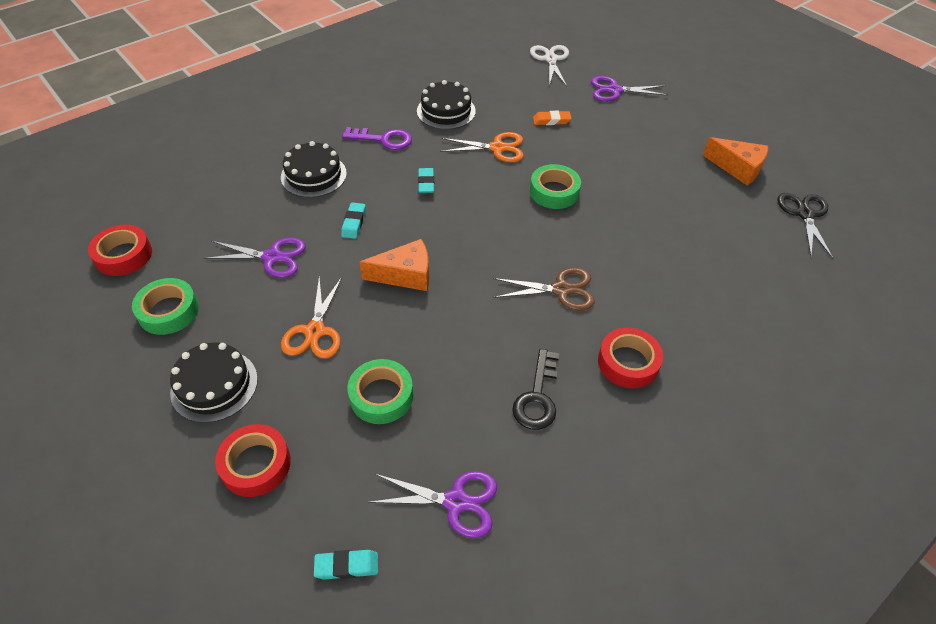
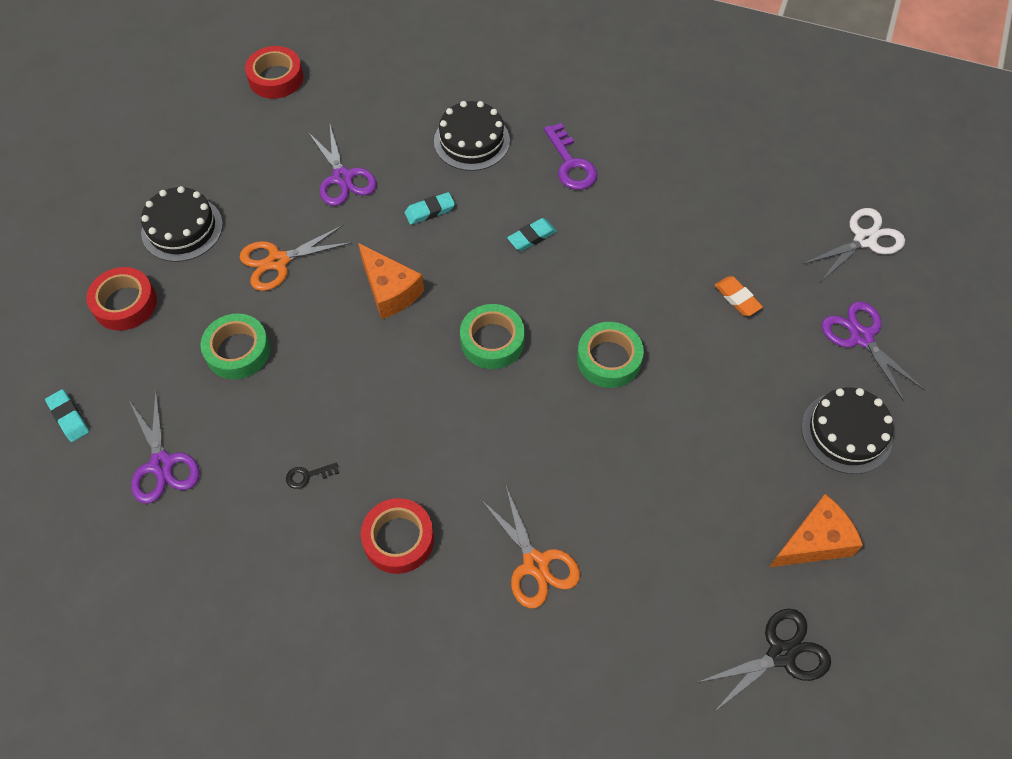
camera: 60 degrees right, 10 degrees up
green tape [132,278,199,335] -> green tape moved to [460,304,525,369]
black cake [417,80,476,129] -> black cake moved to [801,387,894,474]
orange scissors [440,132,524,162] -> orange scissors moved to [481,486,580,608]
brown scissors [493,268,595,310] -> none
black key [512,349,559,430] -> black key [286,463,339,489], size x0.51
orange cheese [703,137,768,186] -> orange cheese turned 120 degrees counterclockwise [769,494,863,567]

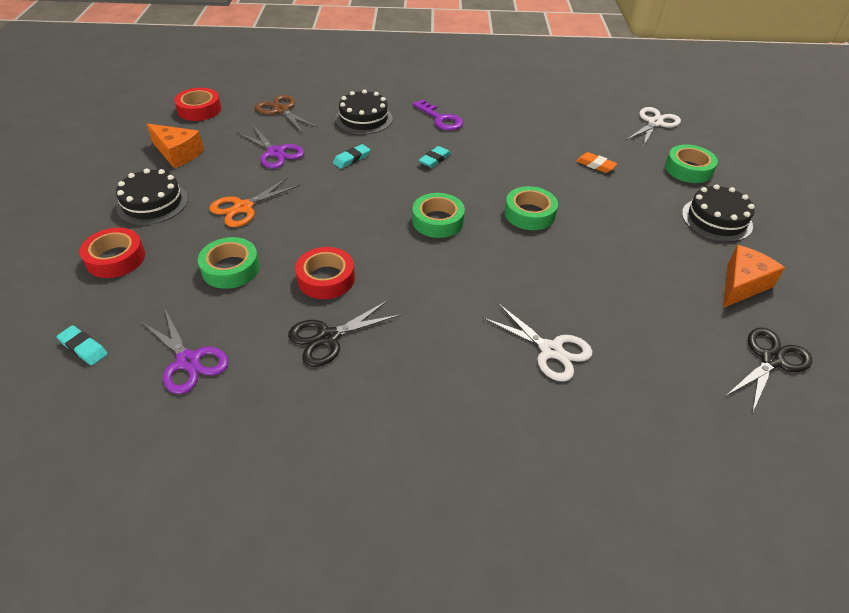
camera: 20 degrees left, 15 degrees down
black key [286,463,339,489] -> black scissors [288,300,401,367]
orange cheese [358,243,424,319] -> orange cheese moved to [147,124,204,168]
red tape [361,498,434,574] -> red tape moved to [295,247,355,299]
orange scissors [481,486,580,608] -> white scissors [482,303,593,381]
purple scissors [822,301,925,402] -> green tape [665,145,718,183]
none -> brown scissors [255,95,318,132]

